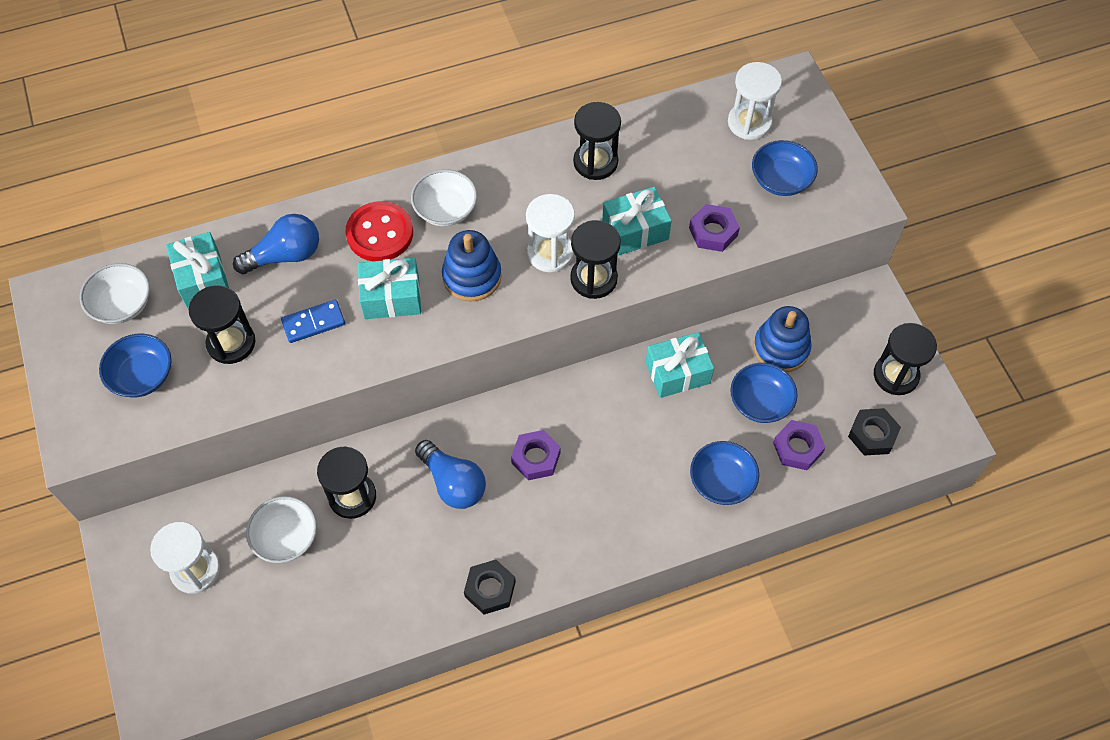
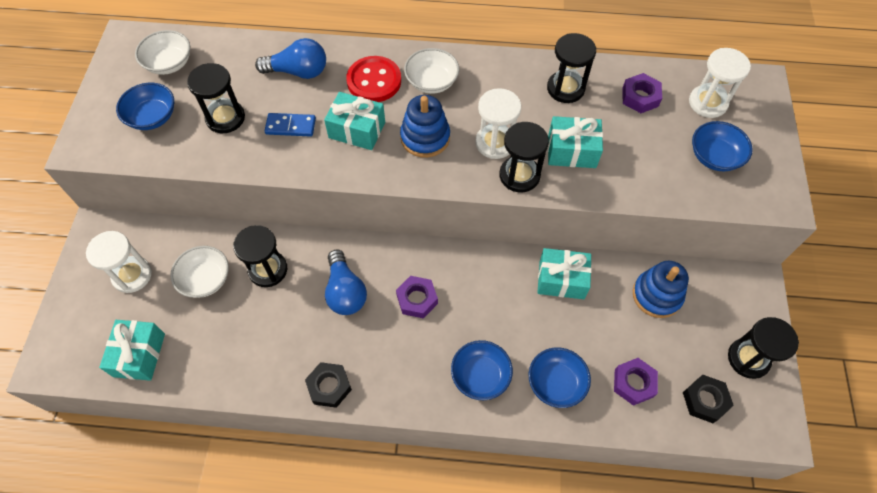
camera: 25 degrees right, 0 degrees up
turquoise gift [166,232,229,308] -> turquoise gift moved to [99,320,165,381]
purple nut [689,204,740,252] -> purple nut moved to [622,73,662,113]
blue bowl [730,363,798,423] -> blue bowl moved to [451,340,513,400]

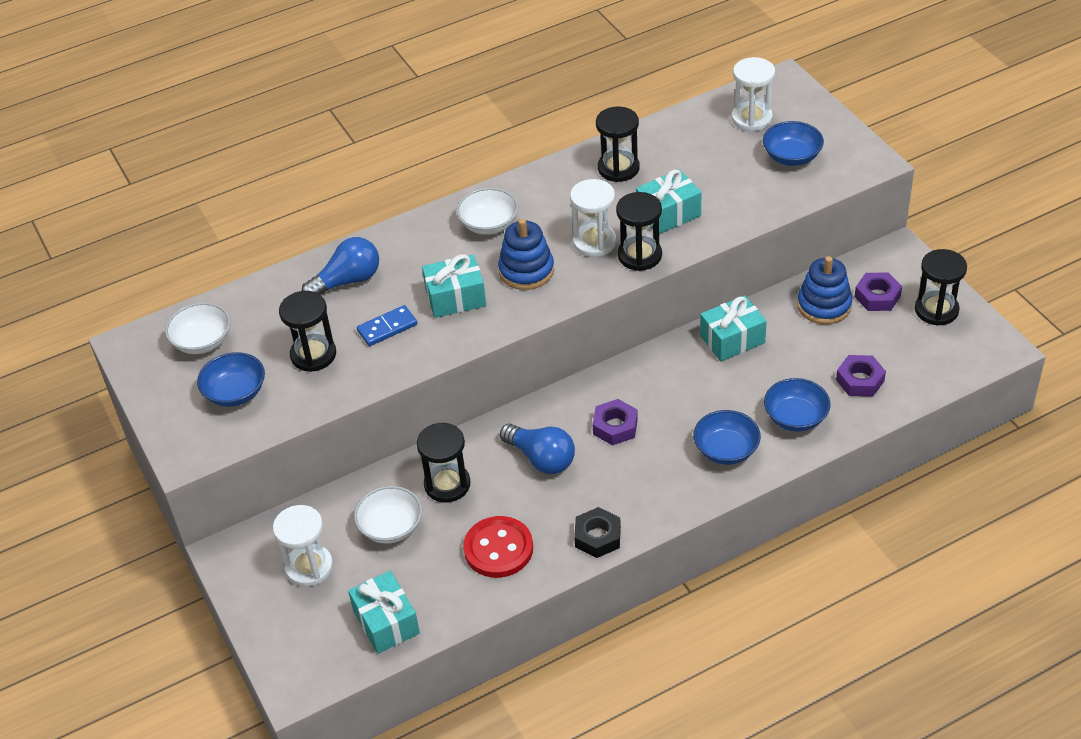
camera: 30 degrees left, 15 degrees down
red button [346,56,401,102] -> red button moved to [463,516,533,578]
purple nut [622,73,662,113] -> purple nut moved to [855,273,902,311]
black nut [683,375,734,423] -> none

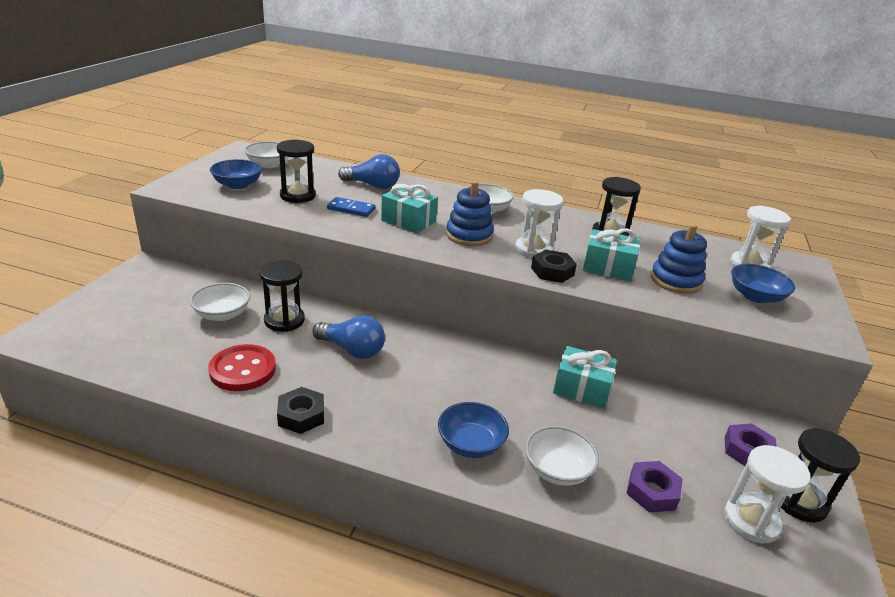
camera: 40 degrees right, 15 degrees down
white hourglass [273,505,333,587] -> white hourglass moved to [724,445,811,543]
turquoise gift [348,571,420,654] -> none
blue light bulb [500,423,575,474] -> blue light bulb turned 60 degrees counterclockwise [313,315,385,359]
purple nut [593,399,638,445] -> none
black hourglass [616,192,662,271] -> black nut [531,250,577,283]
blue bowl [764,378,831,431] -> white bowl [525,426,599,486]
blue stacking toy [797,256,852,324] -> blue stacking toy moved to [651,224,707,294]

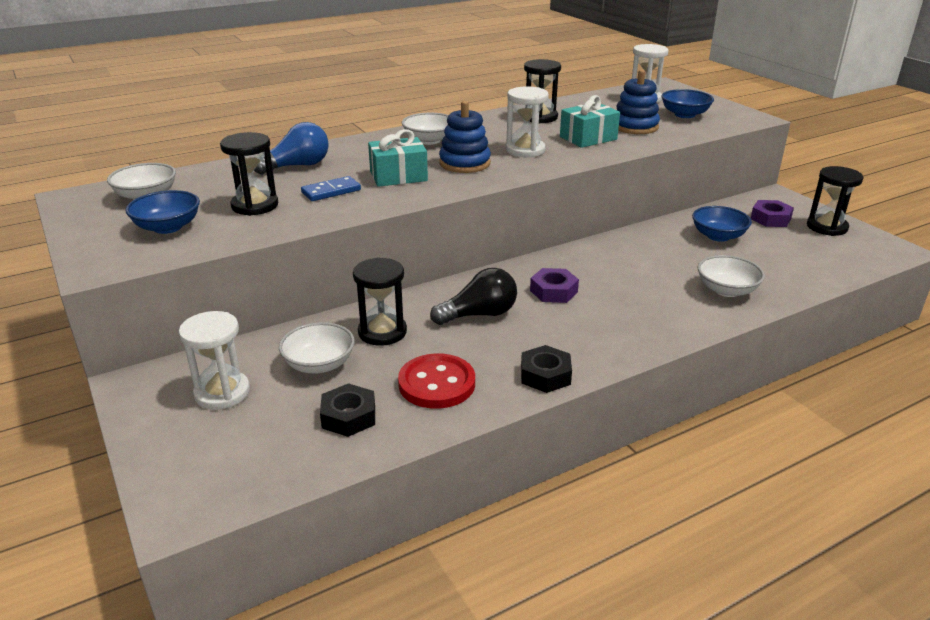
camera: 45 degrees left, 0 degrees up
blue light bulb [313,315,385,359] -> black light bulb [430,268,517,325]
blue bowl [438,402,509,458] -> blue bowl moved to [692,206,752,242]
black nut [531,250,577,283] -> black nut moved to [320,383,375,437]
turquoise gift [553,346,617,408] -> none
purple nut [626,461,683,512] -> purple nut moved to [530,268,579,303]
white hourglass [724,445,811,543] -> white hourglass moved to [179,311,250,410]

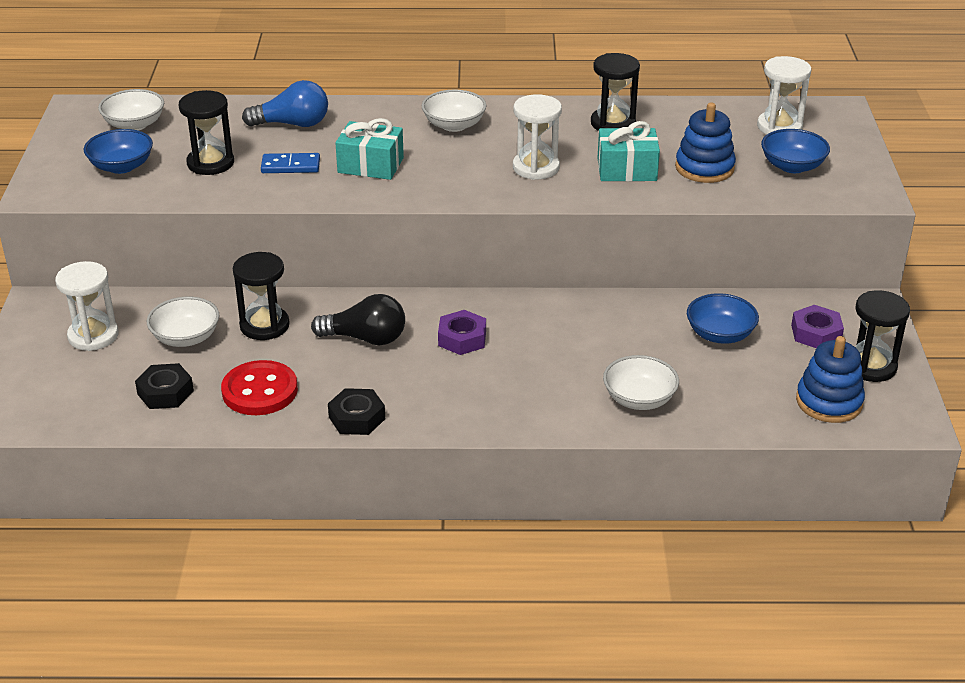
camera: 30 degrees right, 5 degrees up
blue stacking toy [439,101,491,173] -> blue stacking toy moved to [796,336,865,423]

